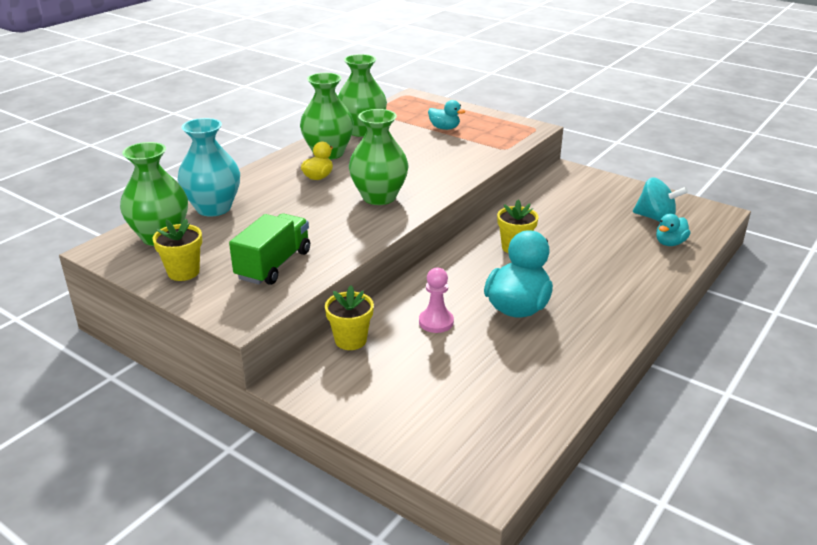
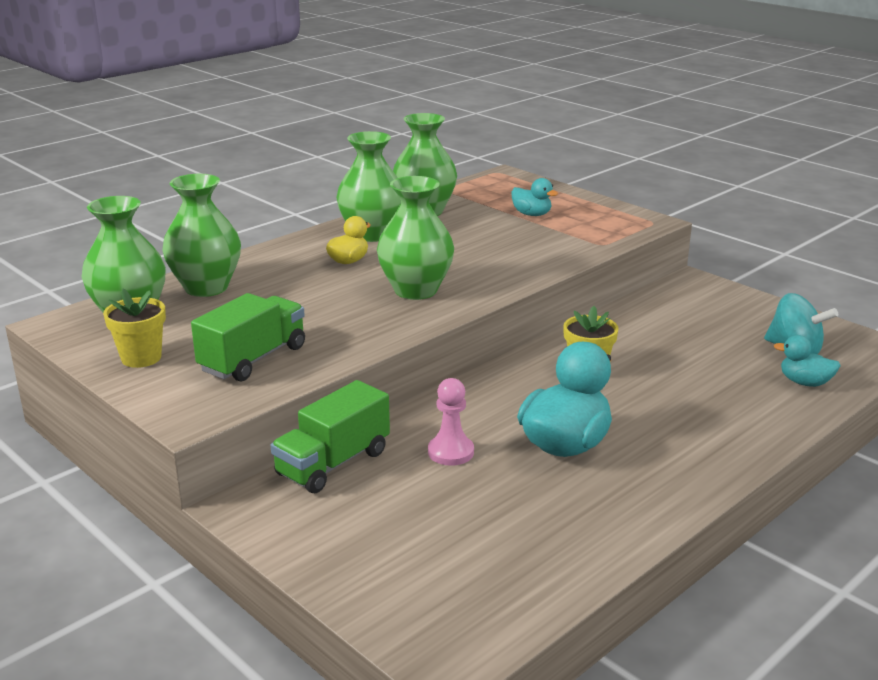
camera: 10 degrees right, 5 degrees down
turquoise vase [178,118,240,216] -> green vase [162,174,241,297]
yellow flower pot [325,285,374,350] -> green truck [271,380,390,493]
turquoise duck [656,214,691,246] -> turquoise duck turned 60 degrees clockwise [774,335,841,387]

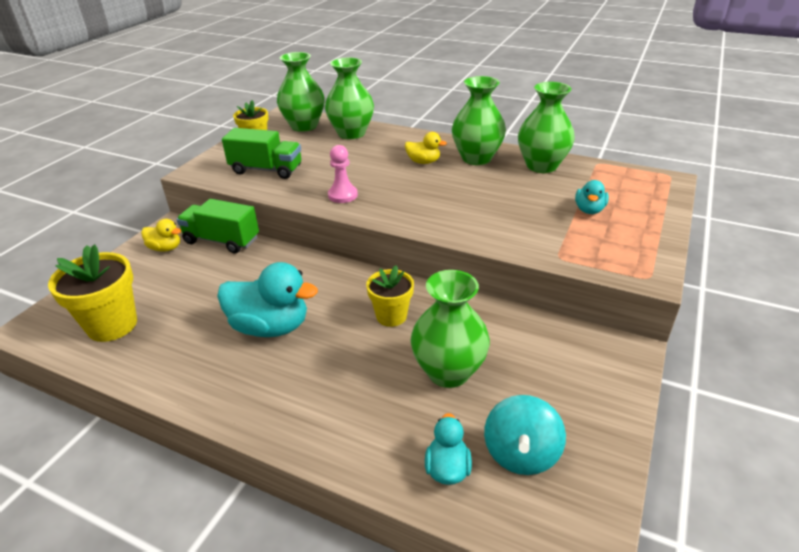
camera: 70 degrees right, 10 degrees up
green vase [377,176,454,300] -> green vase moved to [411,270,490,388]
pink pawn [428,378,474,466] -> pink pawn moved to [328,145,358,203]
none -> yellow flower pot [48,244,137,342]
none -> yellow duck [141,219,181,252]

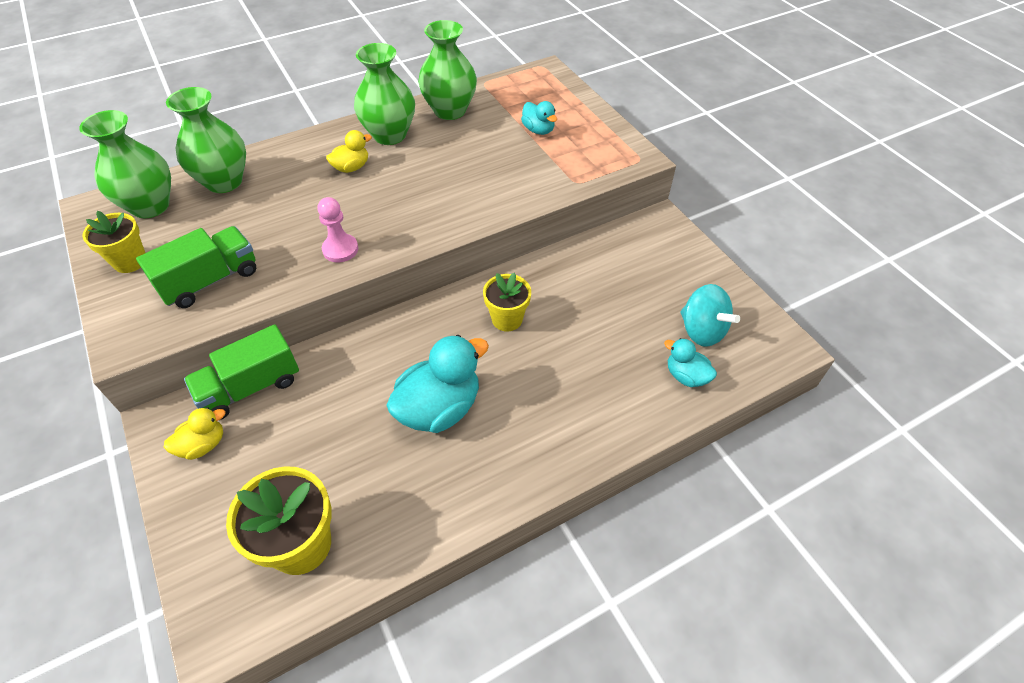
camera: 55 degrees left, 15 degrees up
green vase [411,270,490,388] -> none

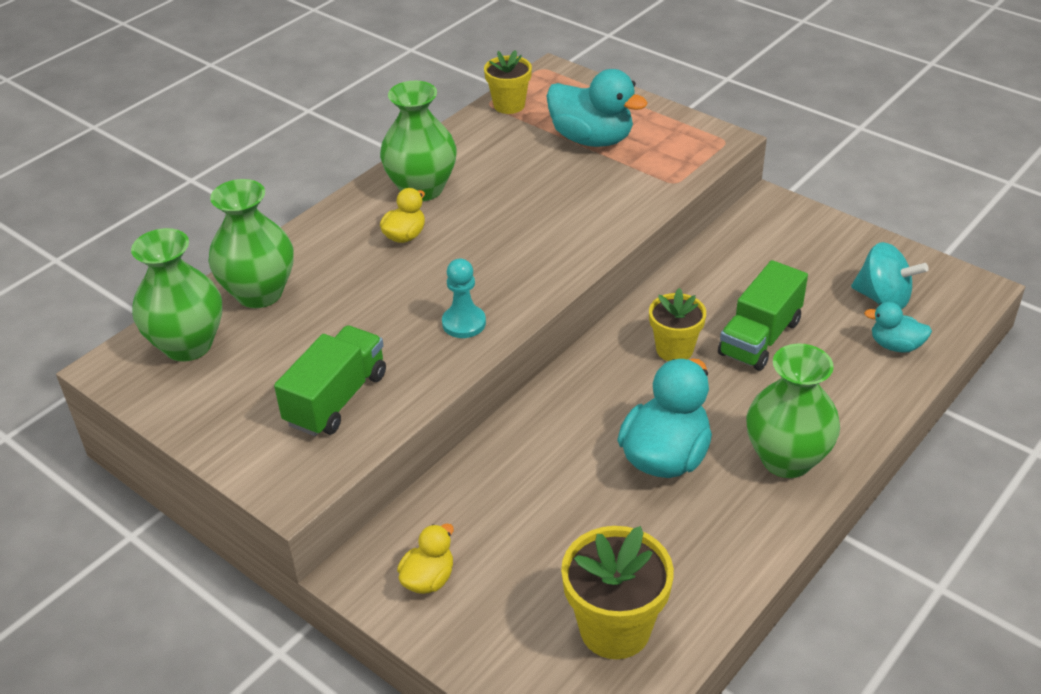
camera: 20 degrees left, 10 degrees down
yellow flower pot [82,211,145,273] -> yellow flower pot moved to [484,50,532,114]
green truck [184,324,299,420] -> green truck moved to [718,260,808,371]
pink pawn [317,197,358,262] -> turquoise pawn [442,259,486,338]
green vase [418,20,477,120] -> green vase moved to [746,344,840,478]
turquoise duck [521,101,557,135] -> turquoise duck [546,69,648,147], size x1.87

